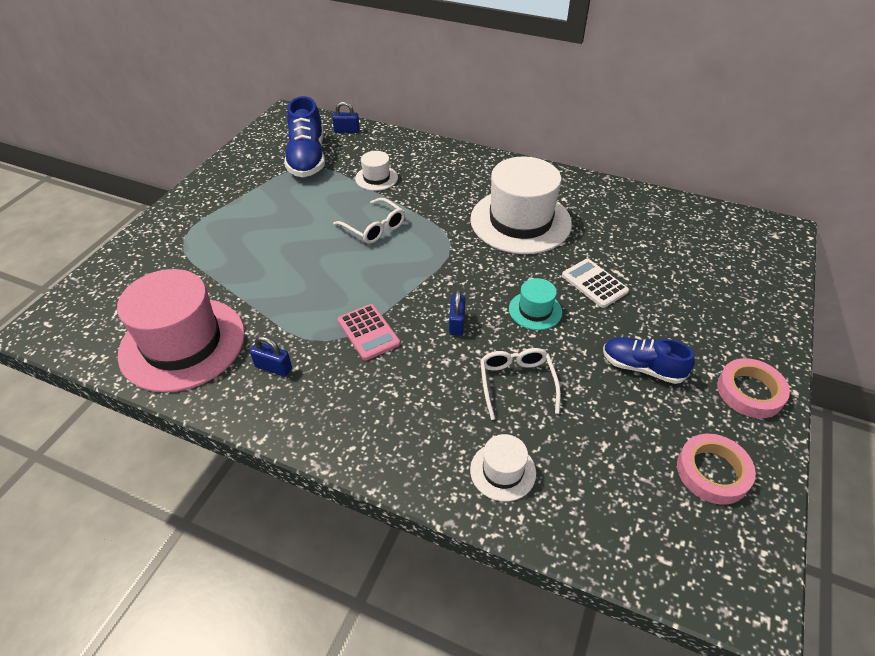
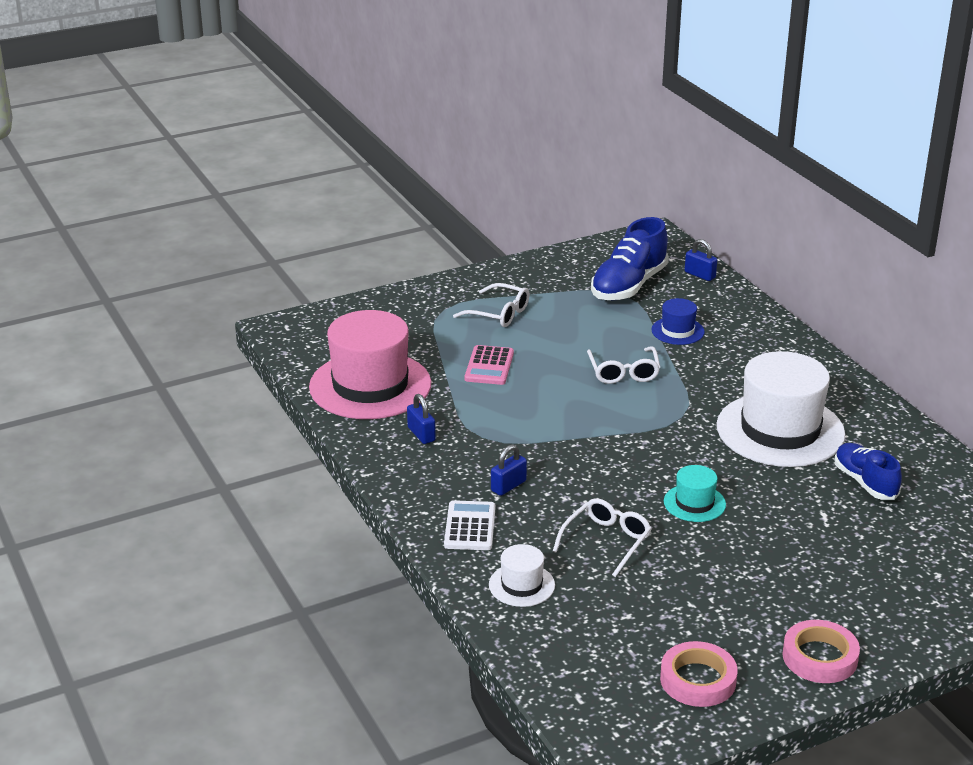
camera: 40 degrees right, 15 degrees down
pink calculator [338,304,400,360] -> pink calculator moved to [465,345,514,385]
white hat [355,151,398,191] -> blue hat [651,298,705,345]
blue padlock [449,289,465,335] -> blue padlock moved to [491,445,527,496]
white calculator [562,259,629,308] -> white calculator moved to [444,500,496,550]
blue shoe [603,337,695,384] -> blue shoe moved to [834,443,902,500]
none -> white glasses [453,283,530,327]

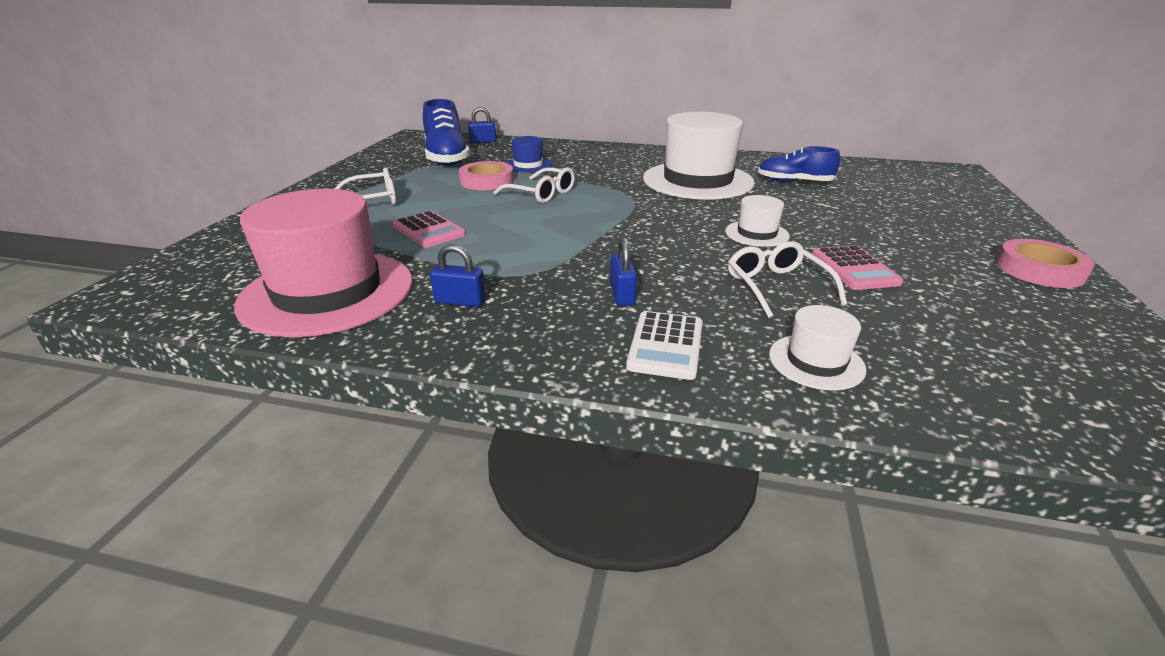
camera: 50 degrees left, 0 degrees up
white calculator [444,500,496,550] -> white calculator turned 120 degrees counterclockwise [626,311,703,380]
pink tape [660,641,738,707] -> pink tape moved to [459,161,514,190]
turquoise hat [664,465,726,522] -> white hat [725,195,790,247]
none -> pink calculator [812,245,903,290]

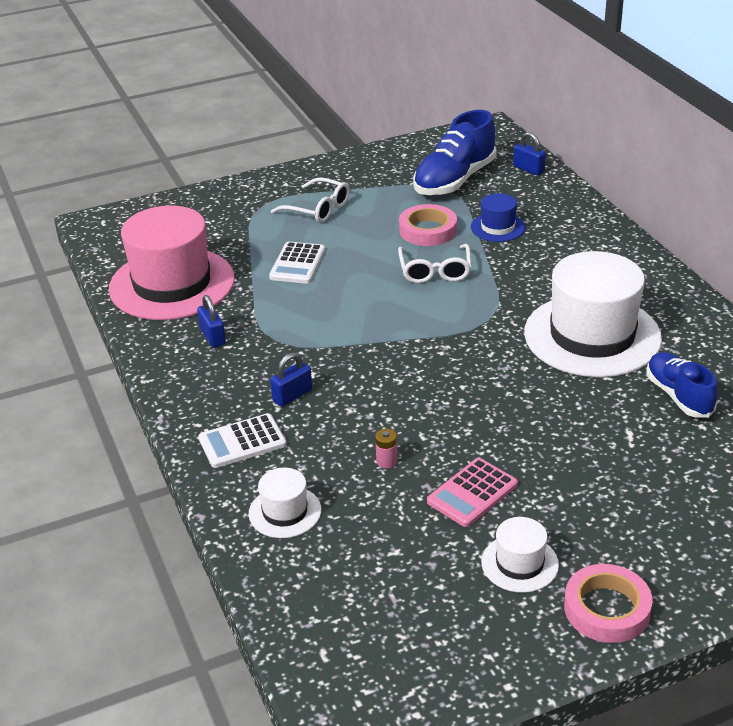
camera: 55 degrees right, 5 degrees up
pink calculator [393,211,466,248] -> white calculator [269,242,325,284]
white hat [725,195,790,247] -> white hat moved to [481,517,559,593]
white glasses [728,241,847,318] -> pink battery [375,429,397,468]

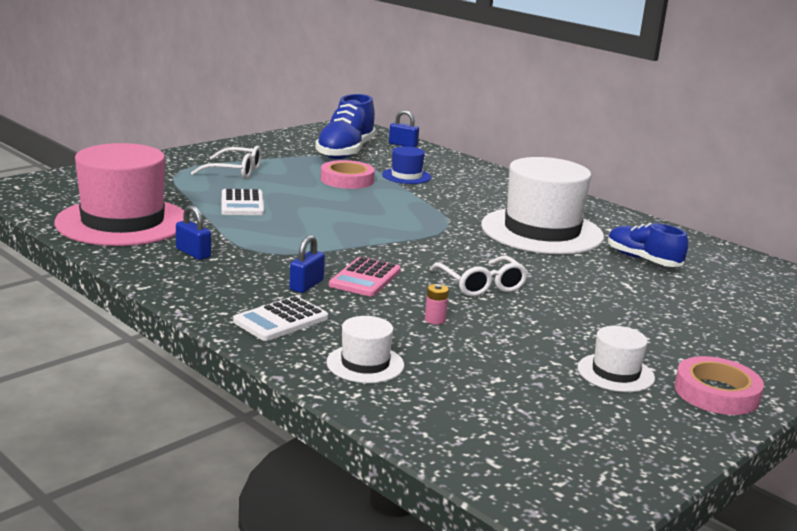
camera: 25 degrees left, 15 degrees down
white glasses [398,244,471,283] -> white glasses moved to [430,256,528,296]
pink calculator [427,458,518,527] -> pink calculator moved to [329,257,401,297]

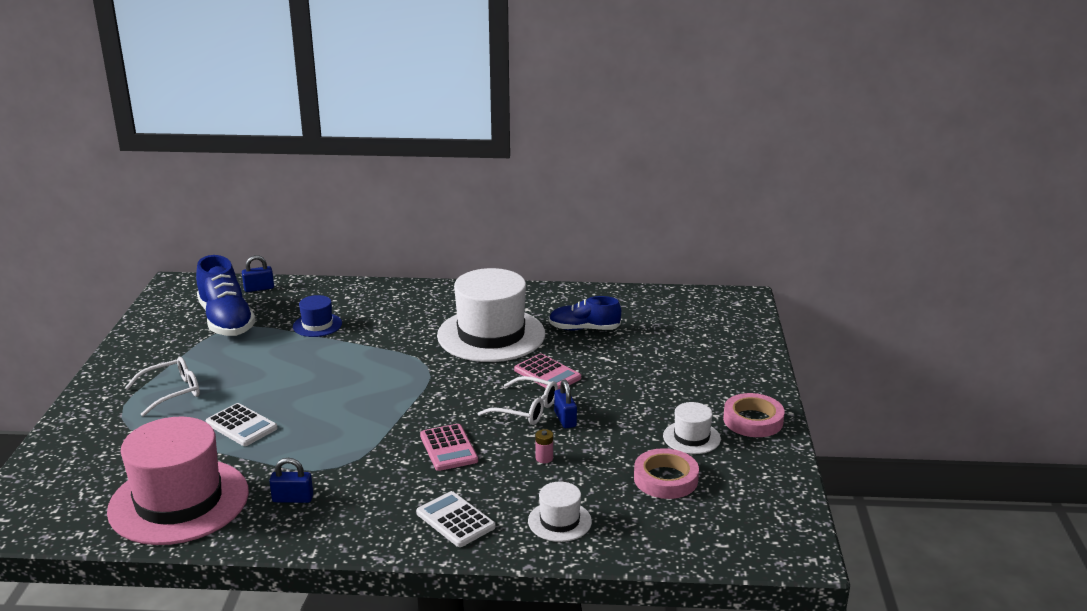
camera: 40 degrees left, 5 degrees up
white calculator [233,296,328,341] -> white calculator turned 135 degrees clockwise [416,491,495,547]
blue padlock [290,235,325,293] -> blue padlock moved to [554,380,577,428]
pink tape [321,160,375,189] -> pink tape moved to [634,448,699,499]
none -> pink calculator [514,354,581,390]

